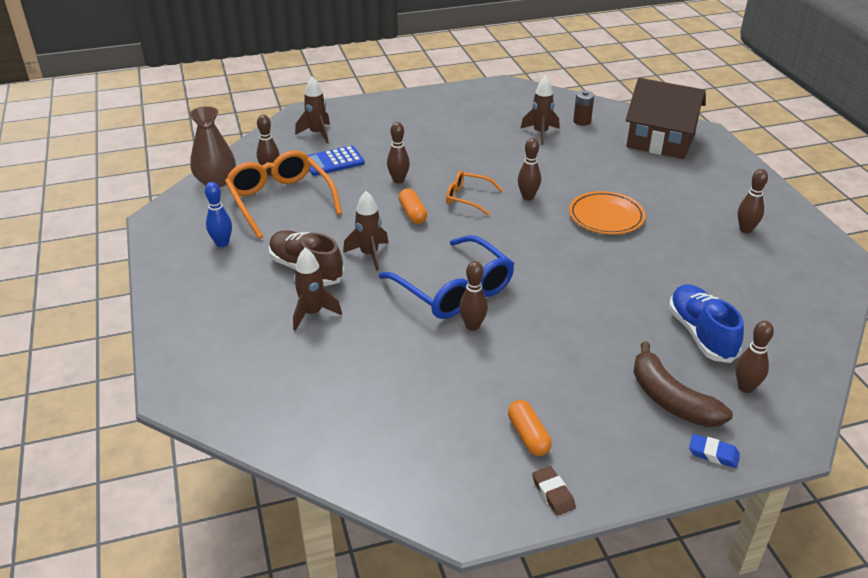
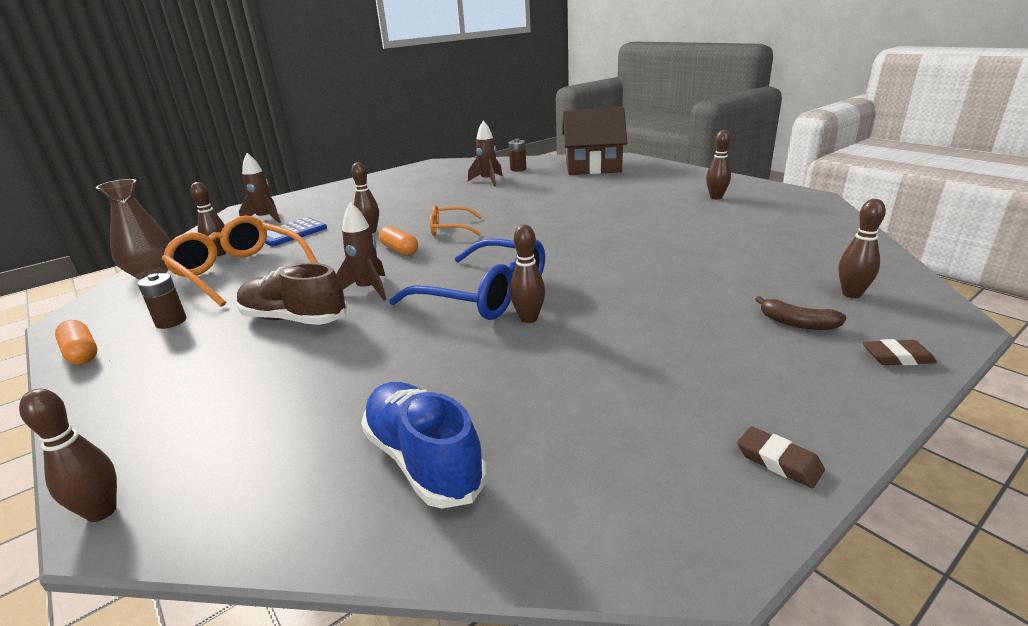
camera: 20 degrees left, 10 degrees down
blue bowling pin [205,182,232,247] -> brown battery [138,273,186,329]
brown rocket [293,248,342,331] -> none
orange capsule [508,400,552,456] -> orange capsule moved to [55,320,97,365]
brown bowling pin [518,138,541,200] -> brown bowling pin moved to [19,388,117,522]
orange plate [569,191,645,234] -> none
brown banana [633,341,733,427] -> brown banana [755,296,846,330], size x0.56
blue shoe [669,284,744,363] -> blue shoe moved to [361,382,487,508]
blue eraser [689,434,740,468] -> brown eraser [863,339,937,366]

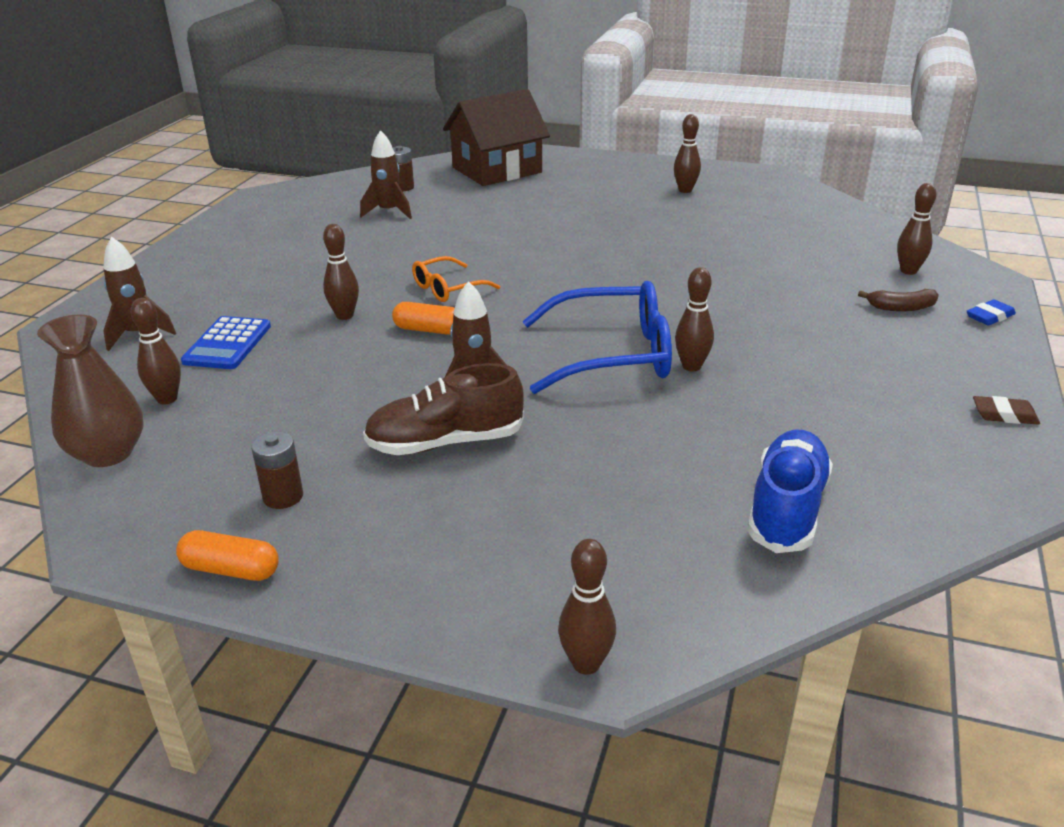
camera: 35 degrees left, 5 degrees up
orange glasses [162,215,318,307] -> none
blue shoe [361,382,487,508] -> blue shoe turned 90 degrees clockwise [747,430,833,553]
brown eraser [863,339,937,366] -> blue eraser [967,299,1016,326]

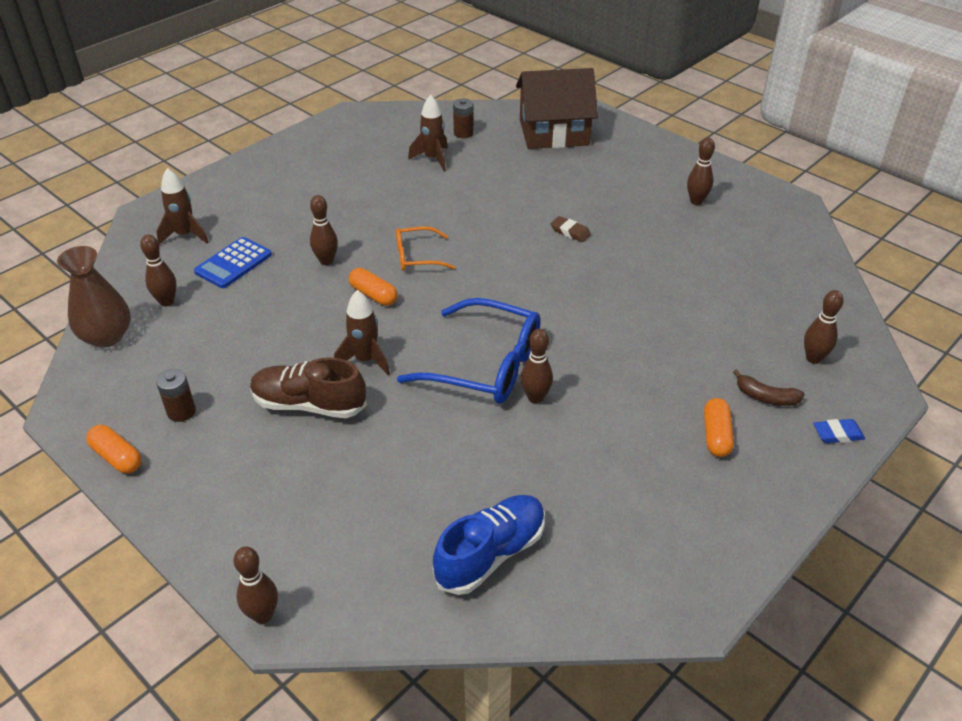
camera: 25 degrees right, 10 degrees up
brown eraser [973,396,1040,425] -> brown eraser moved to [551,216,591,242]
none -> orange capsule [704,398,734,457]

